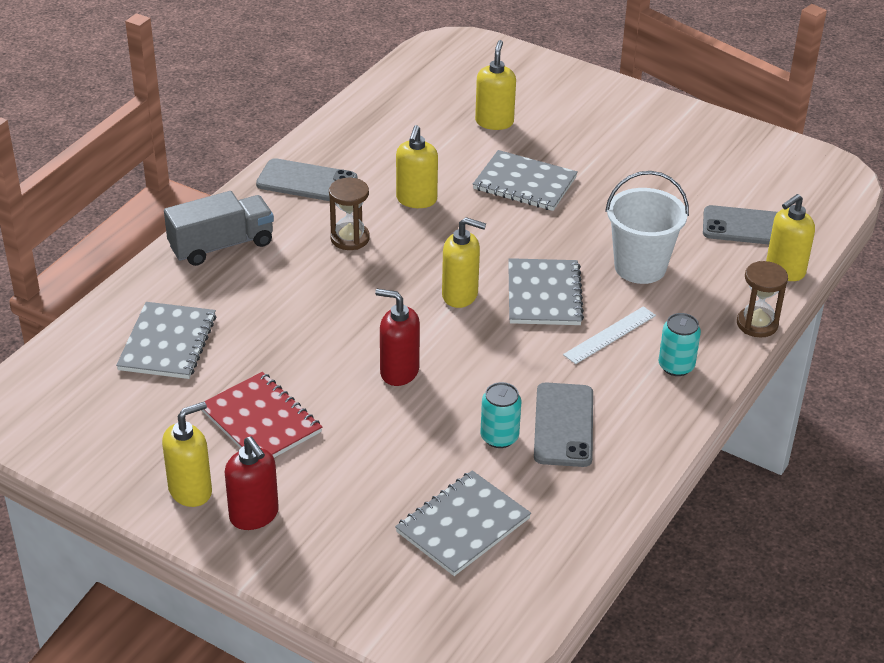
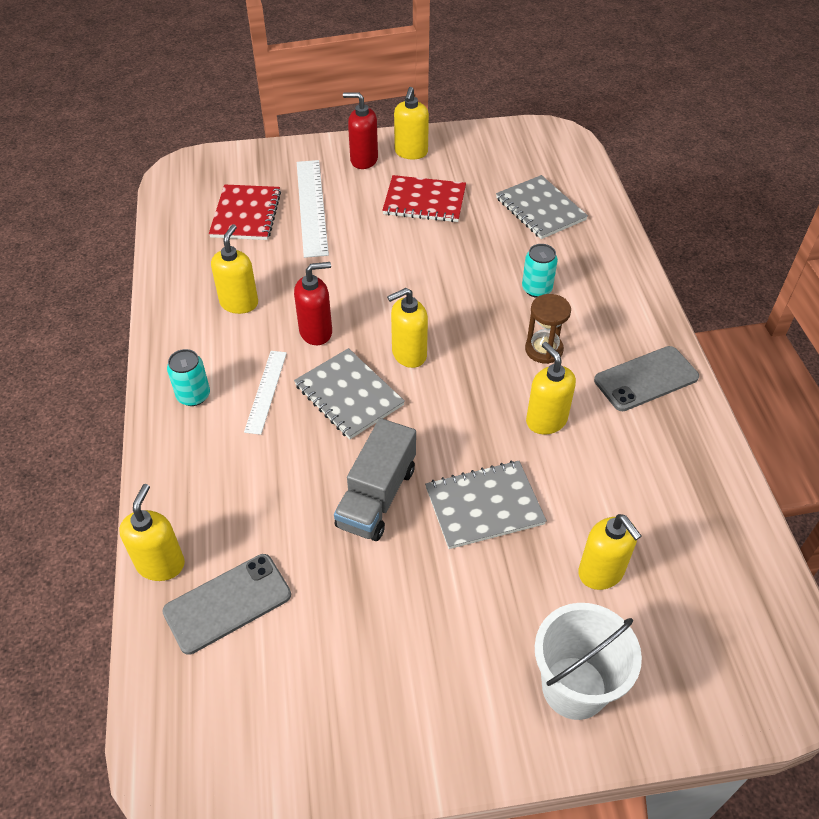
camera: 140 degrees right, 10 degrees up
grey truck [164,191,274,266] -> grey truck moved to [334,418,416,541]
red soap dispenser [375,289,420,386] -> red soap dispenser moved to [294,262,332,345]
grey notebook [395,470,531,576] -> red notebook [209,185,281,240]
turquoise can [480,382,521,448] -> turquoise can moved to [522,244,558,298]
grey phone [534,382,593,467] -> yellow soap dispenser [211,224,258,314]
white bucket [605,171,689,284] -> white bucket moved to [535,603,642,720]
brown hourglass [737,261,788,338] -> none
none -> white ruler [297,160,329,258]

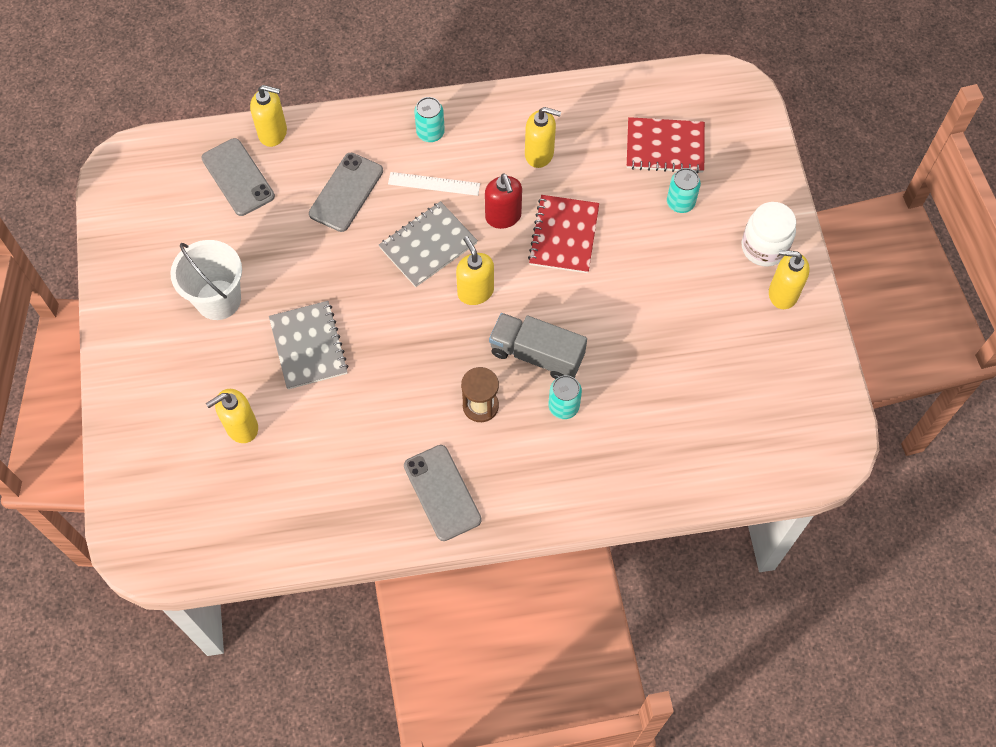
camera: 90 degrees right, 15 degrees up
white ruler [297,160,329,258] -> turquoise can [667,168,701,213]
grey truck [334,418,416,541] -> grey truck moved to [489,313,587,379]
red soap dispenser [343,92,378,169] -> white jar [742,202,796,267]
red notebook [382,175,466,222] -> red notebook moved to [528,195,599,273]
grey notebook [496,175,588,239] -> none
yellow soap dispenser [526,342,576,434] -> none
white bucket [535,603,642,720] -> white bucket moved to [170,240,242,320]
none -> grey phone [309,153,383,232]

